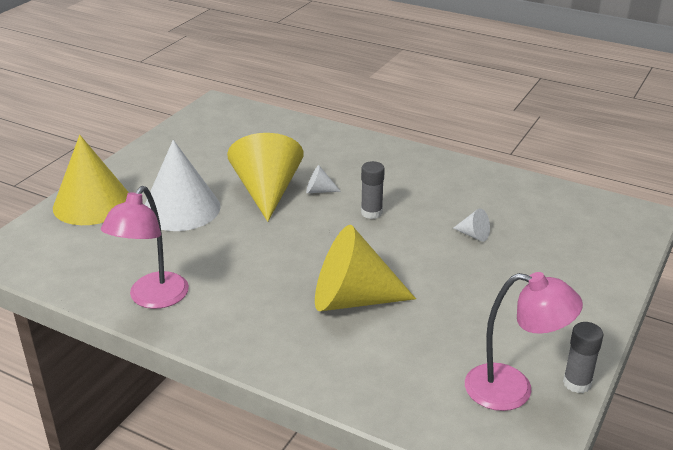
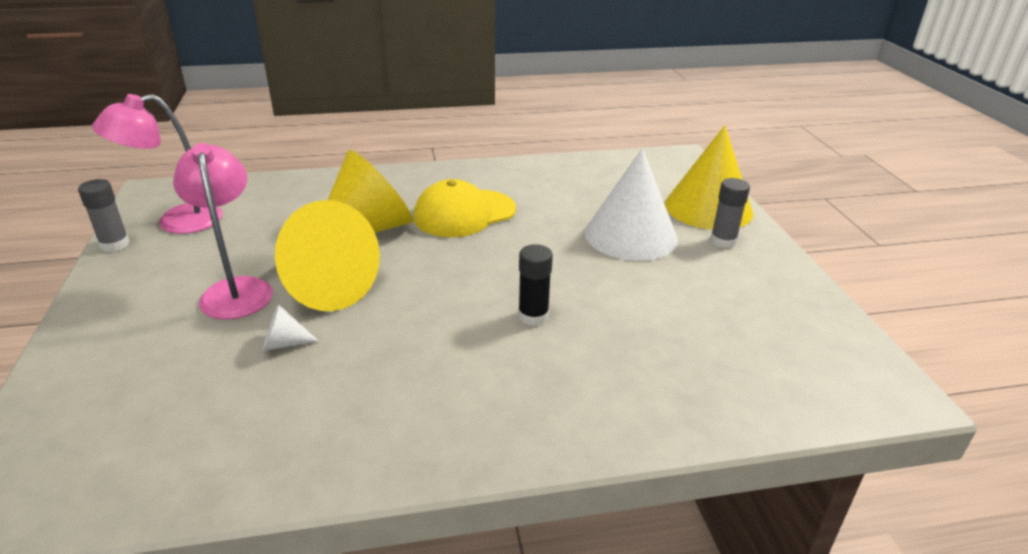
camera: 140 degrees right, 0 degrees up
pink lamp [101,186,189,309] -> pink lamp moved to [173,143,273,319]
yellow cone [227,133,304,222] -> yellow cone moved to [275,200,380,311]
white cone [306,165,341,193] -> black glue stick [518,244,553,326]
grey glue stick [361,161,385,219] -> grey glue stick moved to [710,178,750,248]
none -> yellow cap [414,179,516,237]

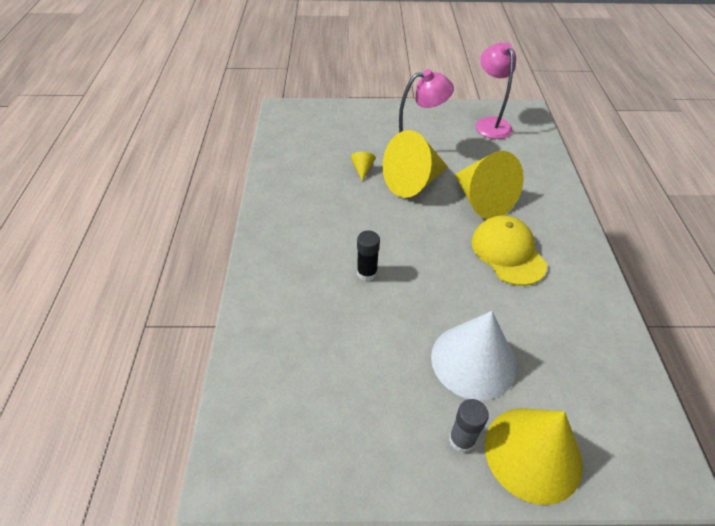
camera: 100 degrees right, 15 degrees up
grey glue stick [78,179,130,252] -> none
white cone [263,304,319,351] -> yellow cone [351,152,376,181]

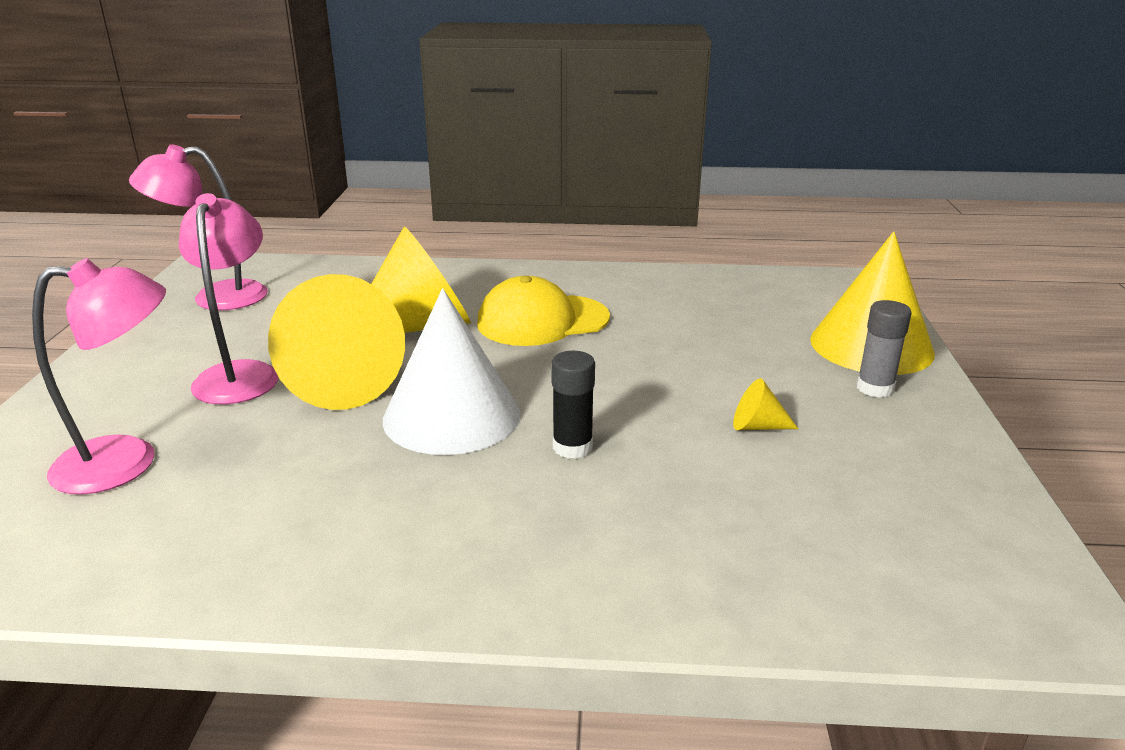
camera: 85 degrees left, 20 degrees down
yellow cone [351,152,376,181] -> yellow cone moved to [733,378,798,430]
white cone [431,311,517,401] -> white cone moved to [383,288,520,455]
none -> pink lamp [32,258,166,495]

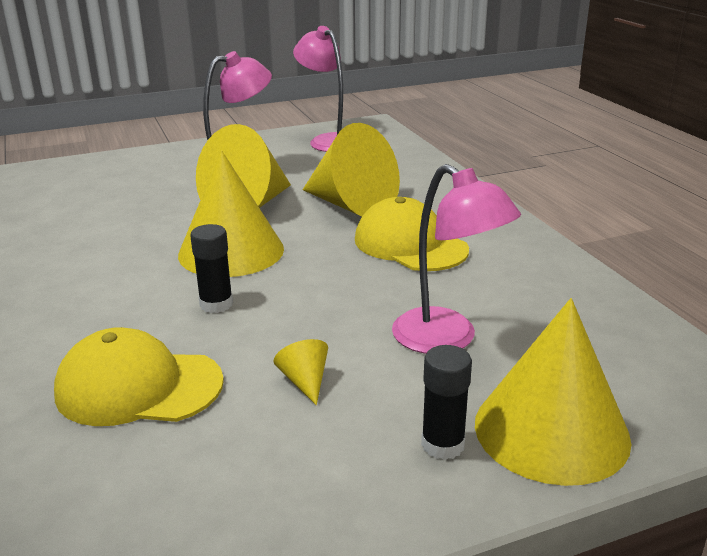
camera: 65 degrees right, 0 degrees up
pink lamp [32,258,166,495] -> pink lamp moved to [392,164,521,354]
white cone [383,288,520,455] -> yellow cone [178,150,284,277]
grey glue stick [856,300,911,398] -> black glue stick [421,345,472,460]
none -> yellow cap [54,327,224,426]

